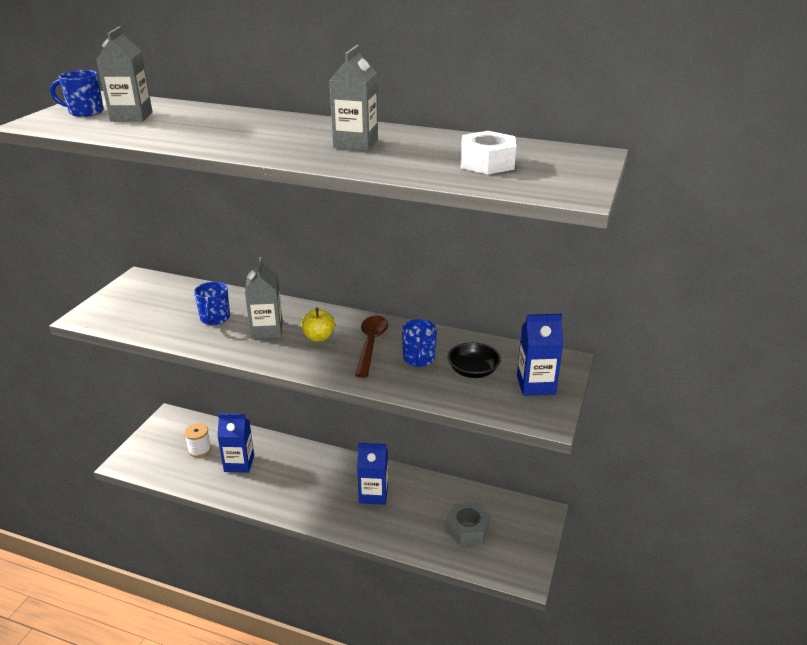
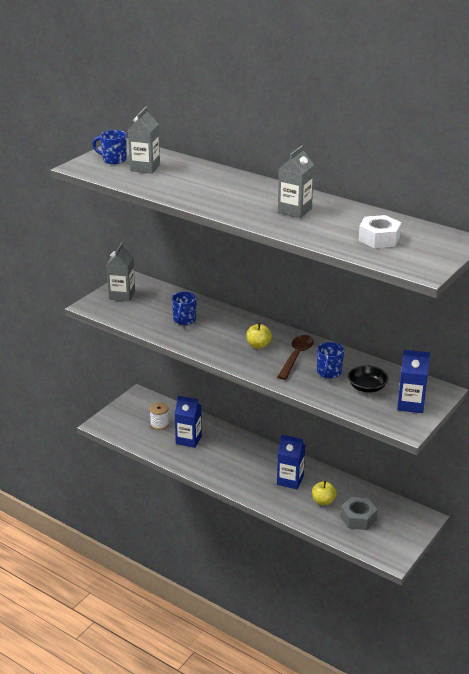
camera: 15 degrees right, 0 degrees up
grey carton [244,257,283,339] -> grey carton moved to [106,242,135,301]
none -> yellow apple [312,481,337,505]

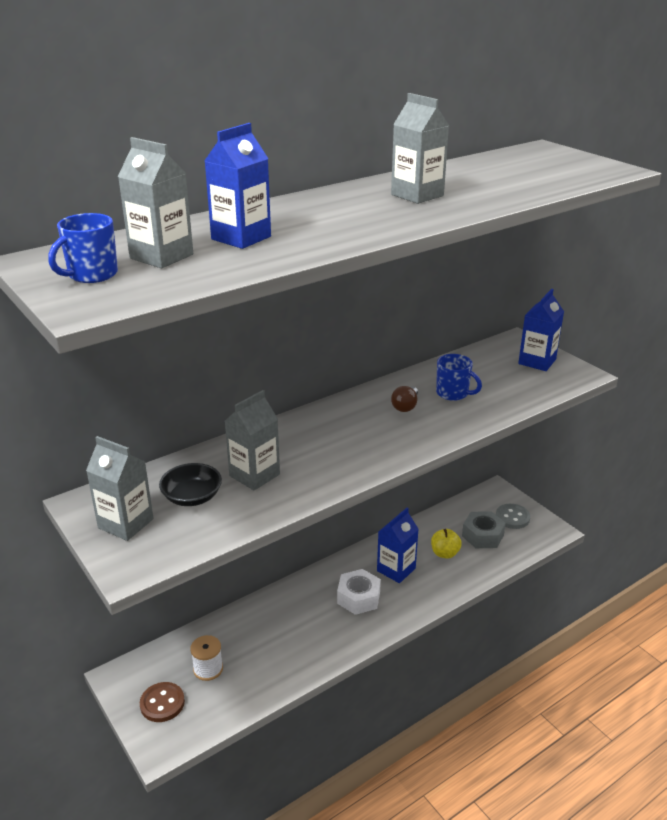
camera: 70 degrees left, 0 degrees up
blue mug [172,292,197,325] -> grey carton [225,390,280,490]
blue carton [174,396,202,448] -> blue carton moved to [204,123,271,249]
yellow apple [246,323,272,349] -> none
brown spoon [277,335,314,380] -> brown light bulb [391,386,418,412]
black bowl [348,365,389,393] -> black bowl moved to [159,463,222,506]
white nut [358,215,401,248] -> white nut moved to [337,569,381,615]
none -> brown button [140,682,185,722]
none -> grey button [496,504,530,529]

